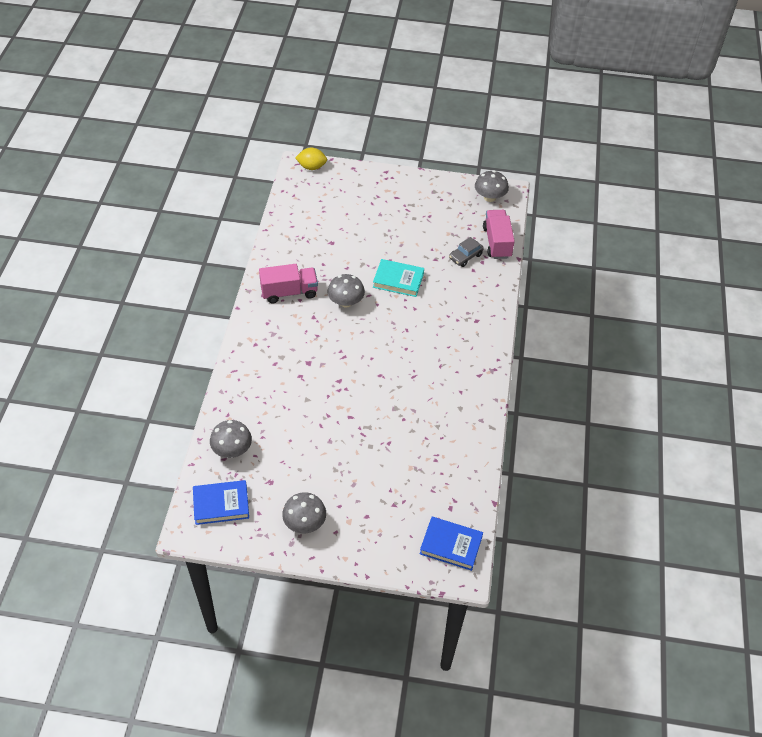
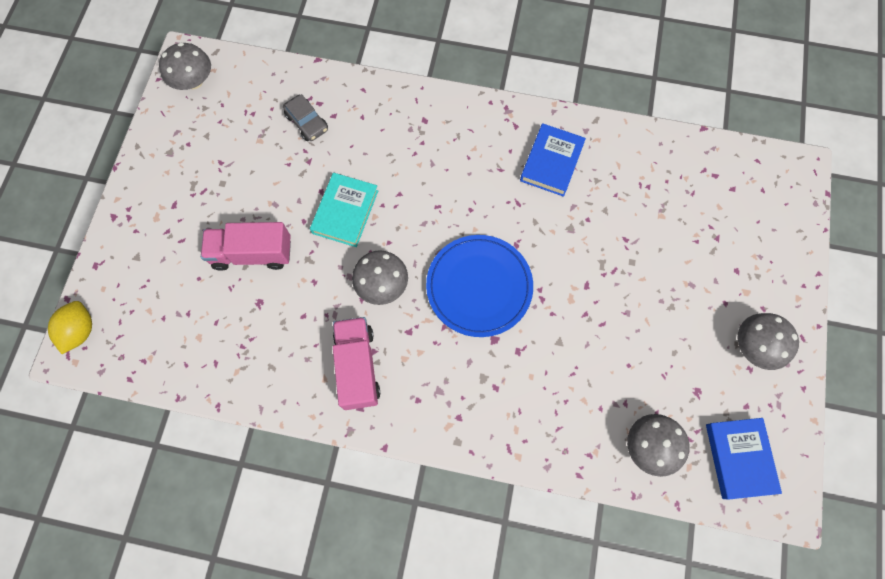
camera: 85 degrees left, 20 degrees up
blue book [420,517,483,571] -> blue book moved to [520,123,586,197]
pink truck [483,210,515,259] -> pink truck moved to [201,222,291,271]
none -> blue plate [426,235,533,337]

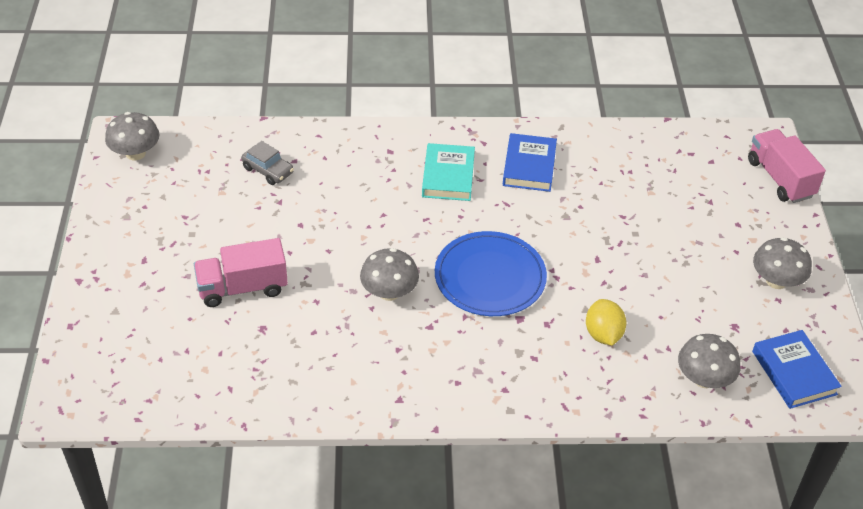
camera: 15 degrees left, 25 degrees down
yellow lemon [48,301,92,354] -> yellow lemon moved to [586,299,626,346]
turquoise book [310,173,378,247] -> turquoise book moved to [422,143,475,201]
pink truck [333,317,380,410] -> pink truck moved to [748,129,826,203]

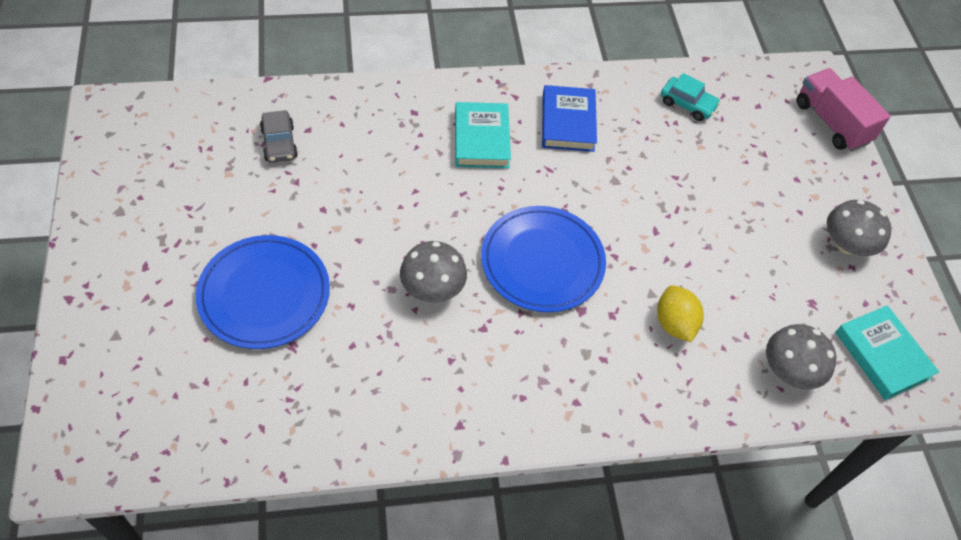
camera: 10 degrees left, 10 degrees up
grey mushroom [105,112,160,160] -> none
pink truck [194,238,288,307] -> blue plate [196,235,330,349]
grey car [241,141,294,185] -> grey car turned 45 degrees clockwise [260,110,298,163]
blue book [752,330,842,409] -> turquoise book [835,305,939,400]
none -> turquoise car [661,73,720,121]

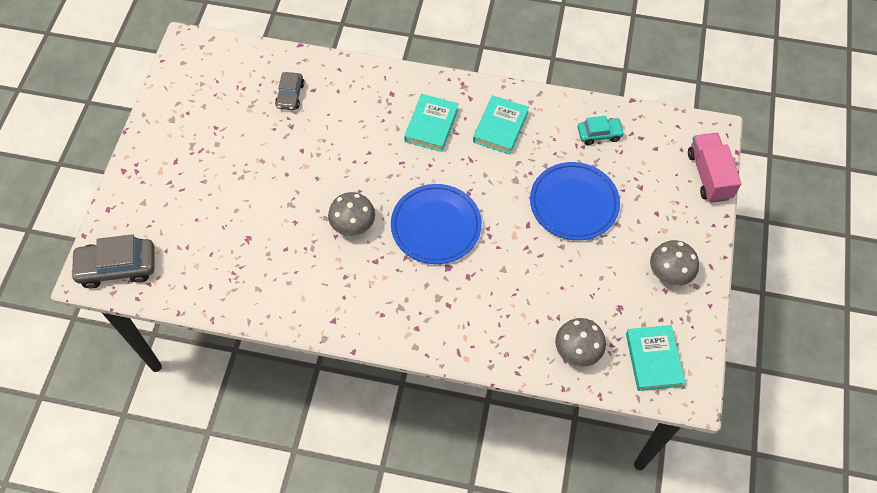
camera: 25 degrees right, 5 degrees up
blue plate [196,235,330,349] -> blue plate moved to [530,162,620,240]
blue book [542,85,597,152] -> turquoise book [473,95,529,155]
yellow lemon [657,285,703,342] -> none
turquoise car [661,73,720,121] -> turquoise car turned 60 degrees counterclockwise [578,116,624,145]
none -> grey car [70,234,154,288]

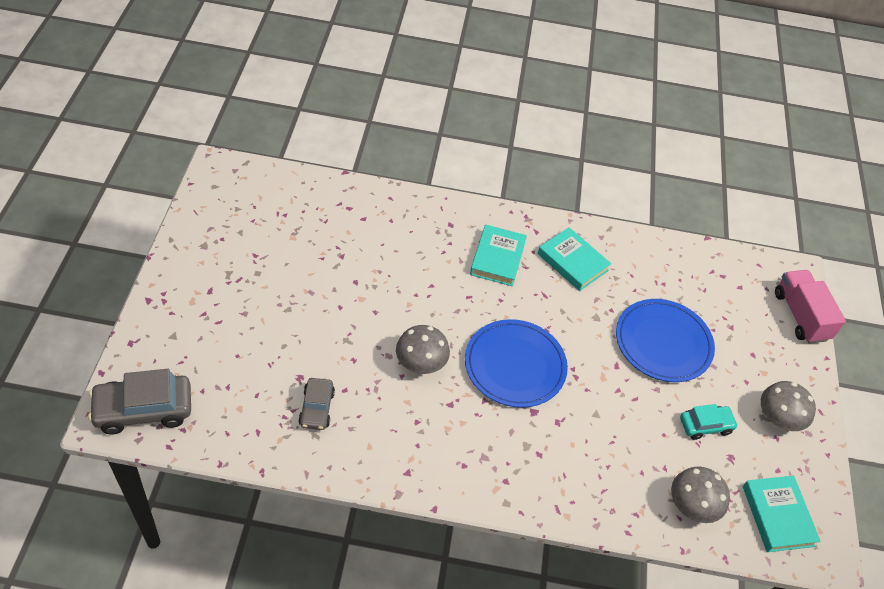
camera: 10 degrees left, 10 degrees down
grey car [275,72,304,110] -> grey car moved to [298,378,335,430]
turquoise book [473,95,529,155] -> turquoise book turned 60 degrees counterclockwise [538,227,611,291]
turquoise car [578,116,624,145] -> turquoise car moved to [680,404,738,440]

